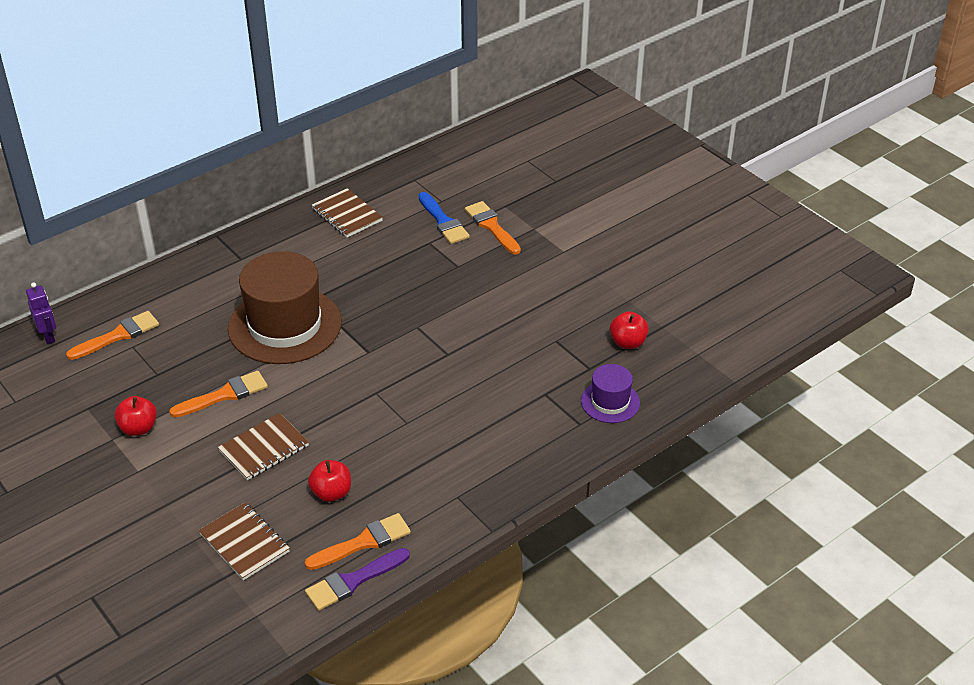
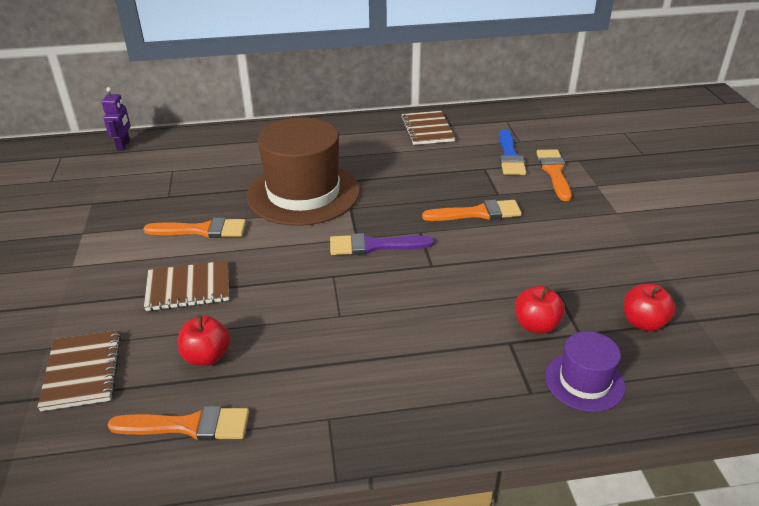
camera: 30 degrees right, 5 degrees down
orange brush [66,311,159,360] -> orange brush moved to [422,200,522,221]
red apple [114,396,157,436] -> red apple moved to [515,286,565,334]
purple brush [305,548,410,611] -> purple brush moved to [330,233,434,255]

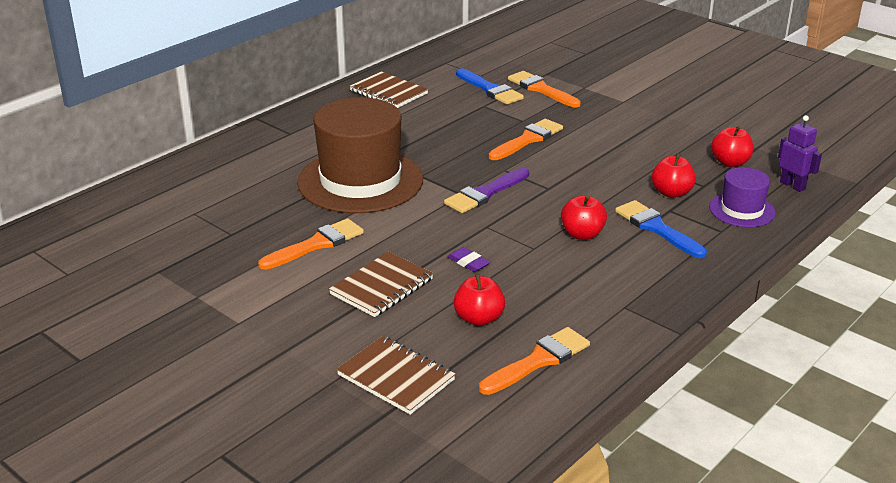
camera: 40 degrees left, 5 degrees down
purple robot [102,87,131,150] -> purple robot moved to [778,115,822,192]
none -> purple eraser [448,247,490,272]
none -> red apple [561,195,607,240]
none -> blue brush [615,200,707,258]

